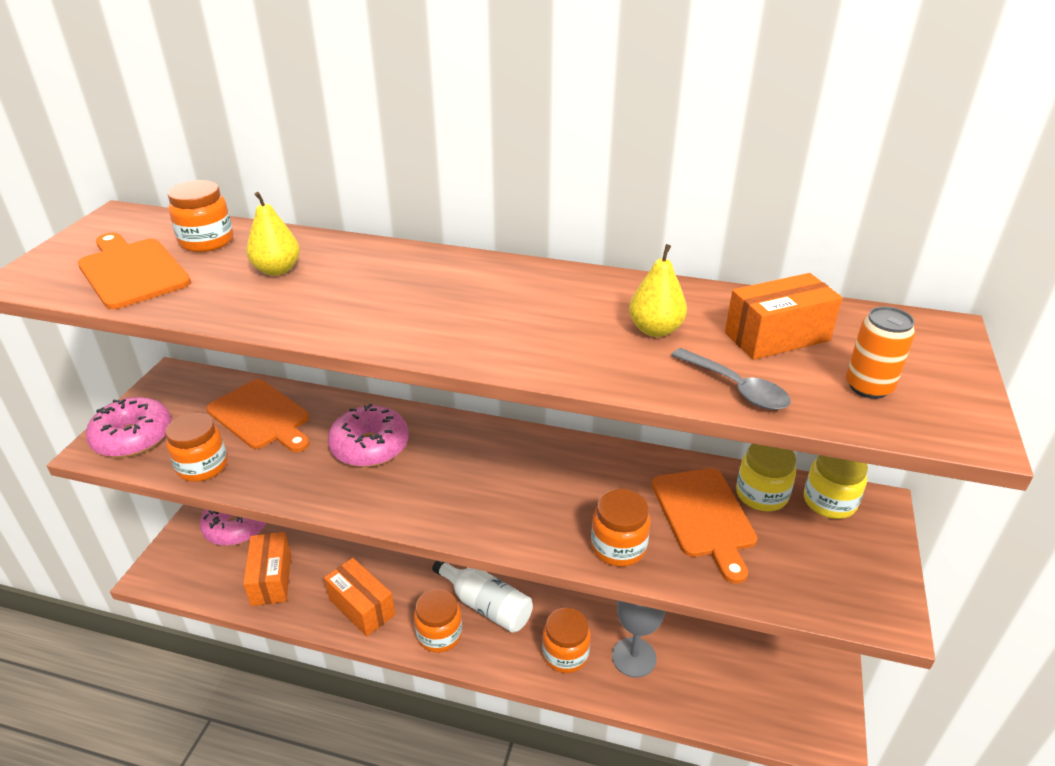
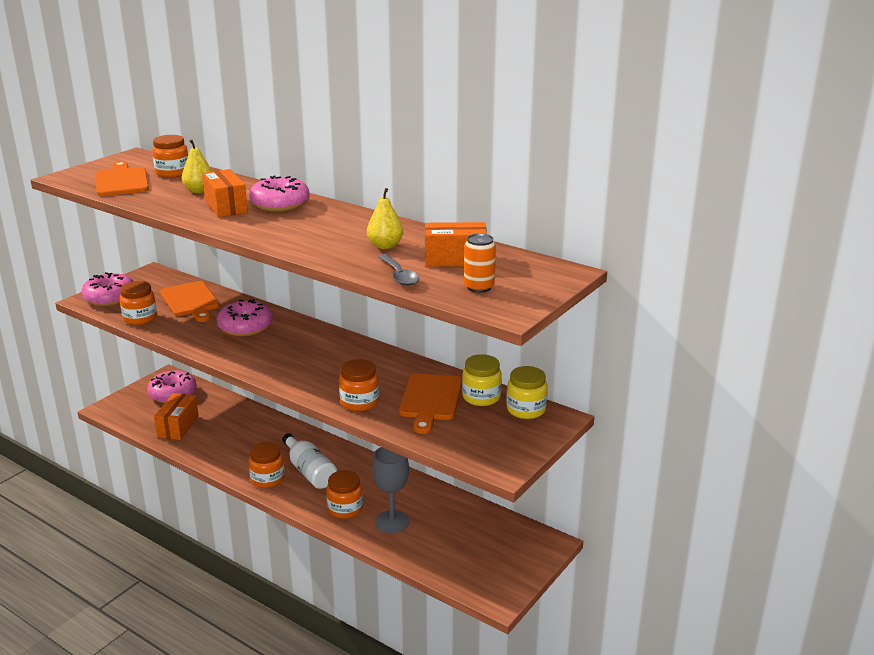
camera: 20 degrees right, 10 degrees down
orange box [324,558,395,636] -> orange box moved to [202,169,248,217]
none -> pink donut [249,176,310,212]

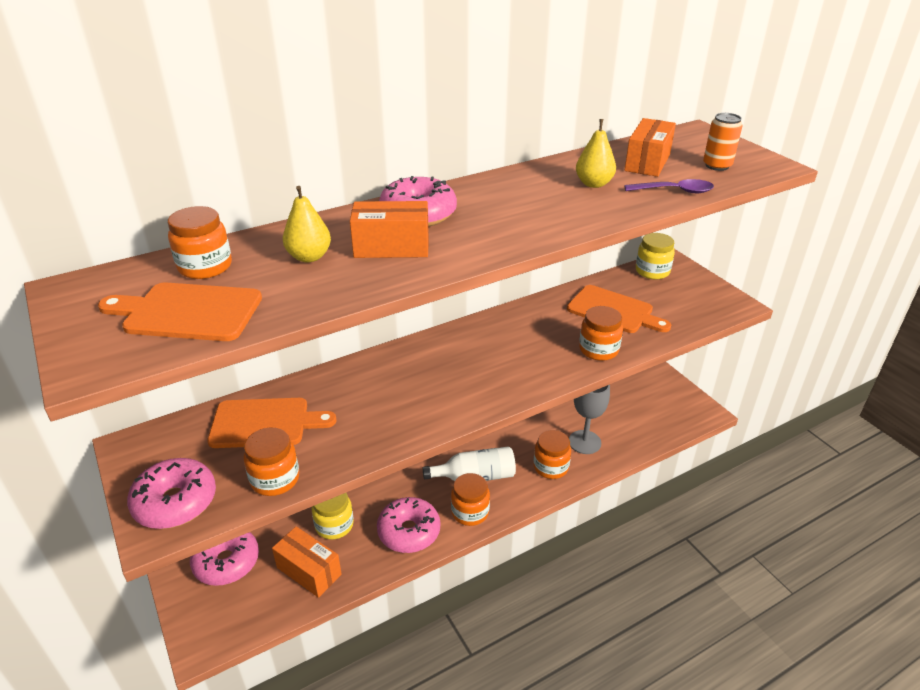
camera: 65 degrees left, 10 degrees up
pink donut [217,299,273,336] -> pink donut moved to [377,497,440,553]
grey spoon [378,254,419,286] -> purple spoon [624,179,714,193]
yellow jar [462,354,502,406] -> yellow jar moved to [312,493,354,540]

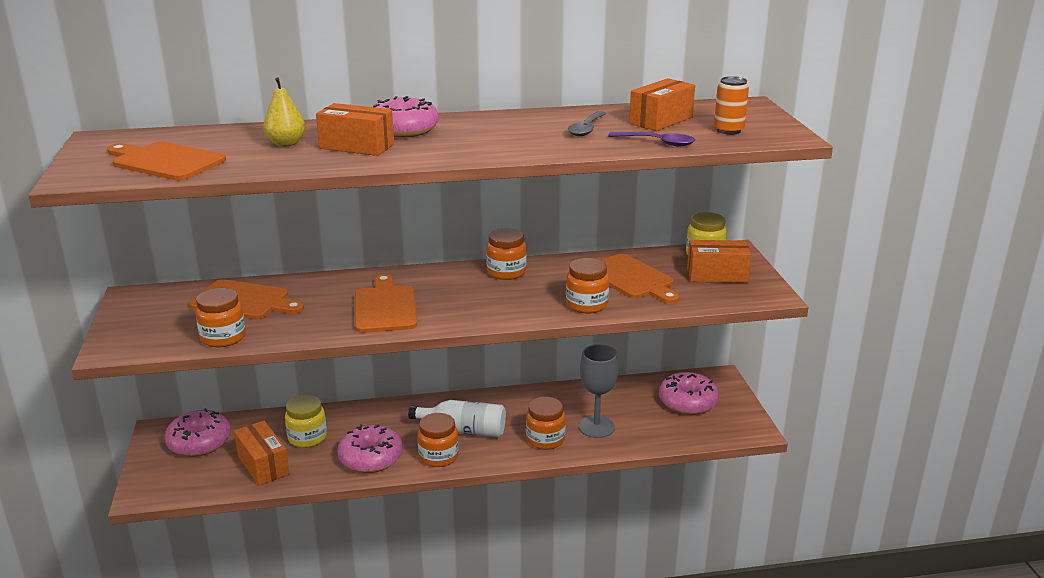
camera: 20 degrees right, 10 degrees down
pink donut [127,458,216,529] -> pink donut moved to [659,372,719,415]
orange jar [168,206,232,279] -> orange jar moved to [486,228,527,280]
yellow pear [576,119,616,188] -> grey spoon [568,111,606,136]
none -> orange cutting board [355,274,417,333]
none -> orange box [687,240,751,283]

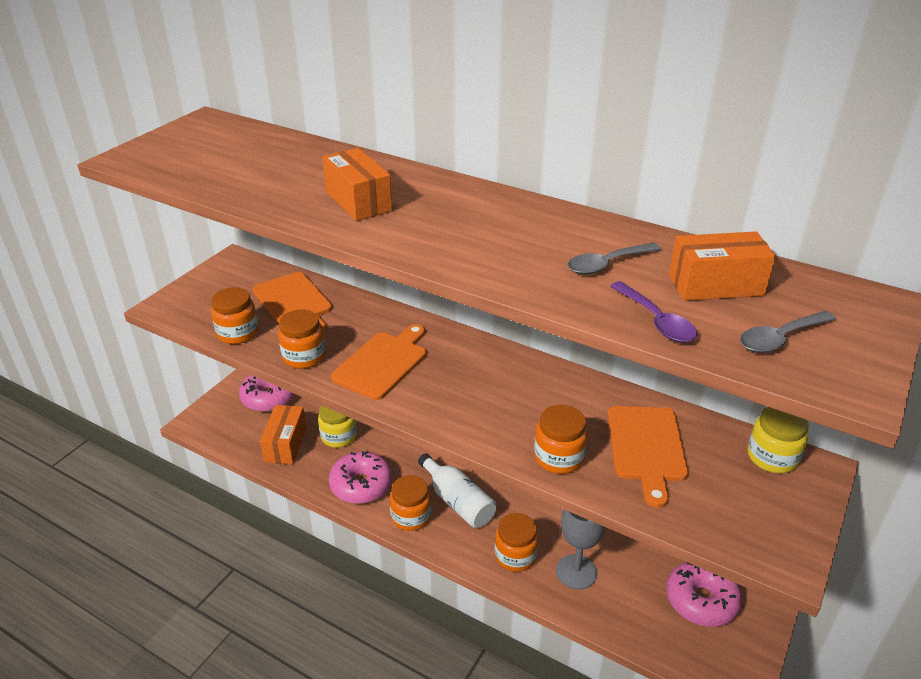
camera: 40 degrees right, 10 degrees up
orange cutting board [107,141,226,180] -> none
yellow pear [263,77,305,147] -> none
pink donut [372,96,439,138] -> none
orange jar [486,228,527,280] -> orange jar moved to [278,310,326,369]
orange box [687,240,751,283] -> none
orange can [714,76,749,135] -> grey spoon [740,311,836,353]

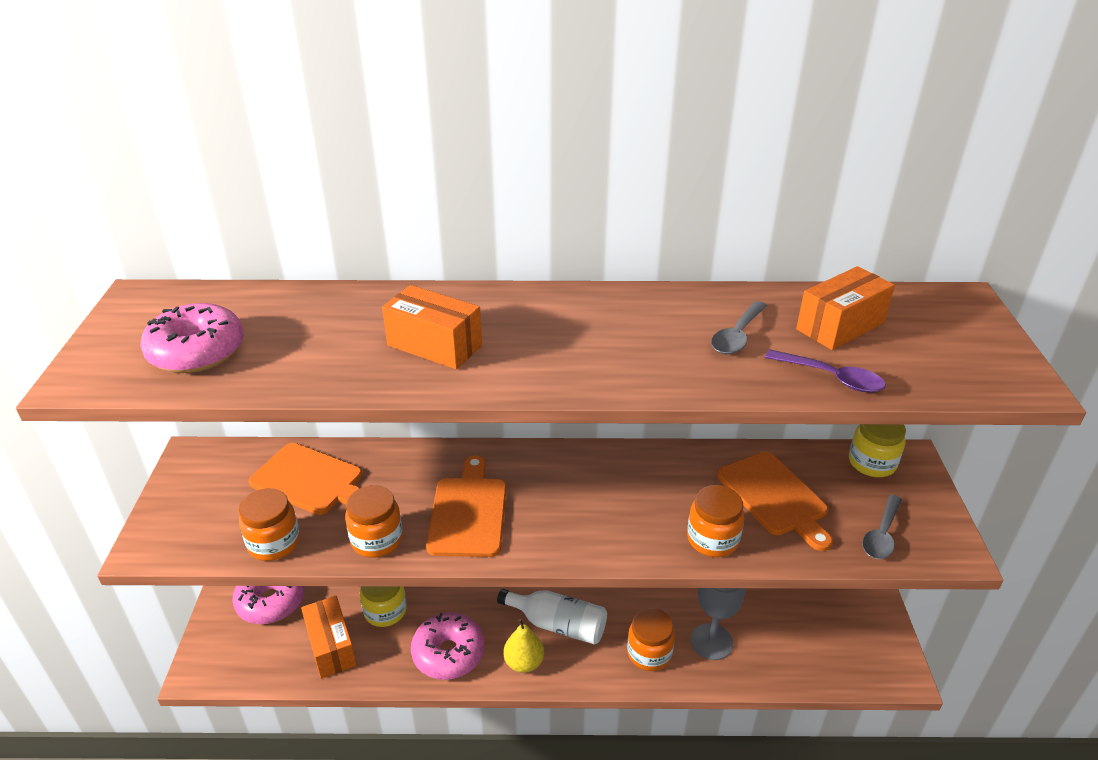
camera: 30 degrees left, 0 degrees up
orange jar [390,475,432,531] -> yellow pear [503,619,544,673]
pink donut [666,562,742,627] -> pink donut moved to [140,303,244,373]
grey spoon [740,311,836,353] -> grey spoon moved to [862,495,902,559]

